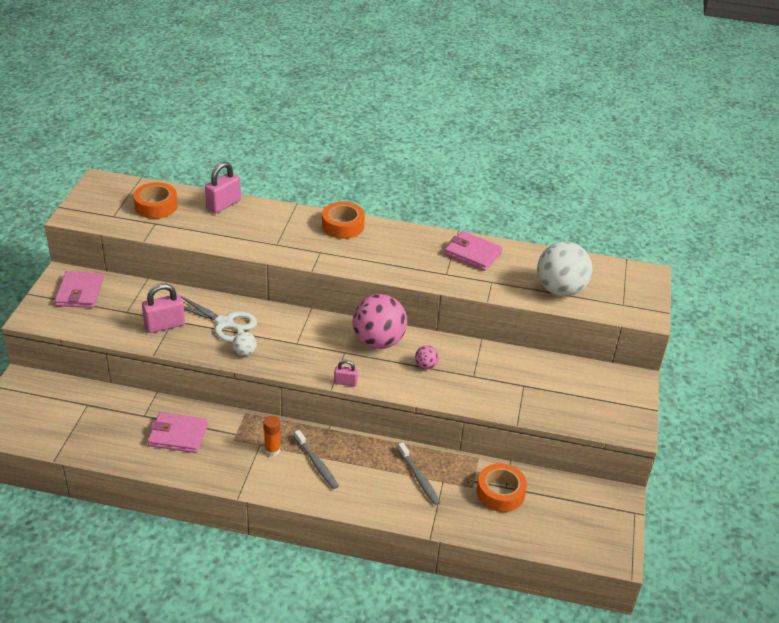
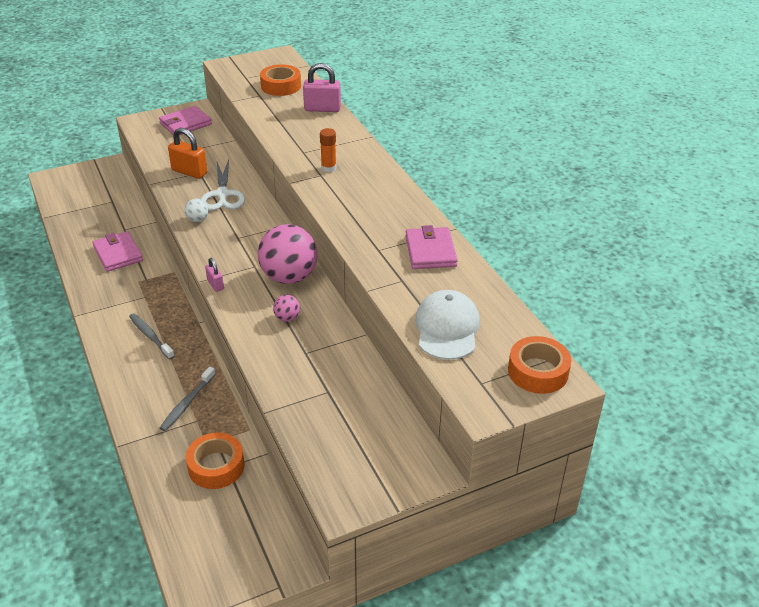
camera: 55 degrees right, 0 degrees up
pink padlock [142,284,185,333] -> orange padlock [168,128,207,179]
orange glue stick [263,416,280,457] -> orange glue stick moved to [320,128,337,172]
grey toothbrush [294,430,339,489] -> grey toothbrush turned 120 degrees clockwise [129,313,175,360]
orange tape [322,202,365,239] -> orange tape moved to [508,336,572,394]
white ball [537,242,593,296] -> white cap [415,290,480,360]

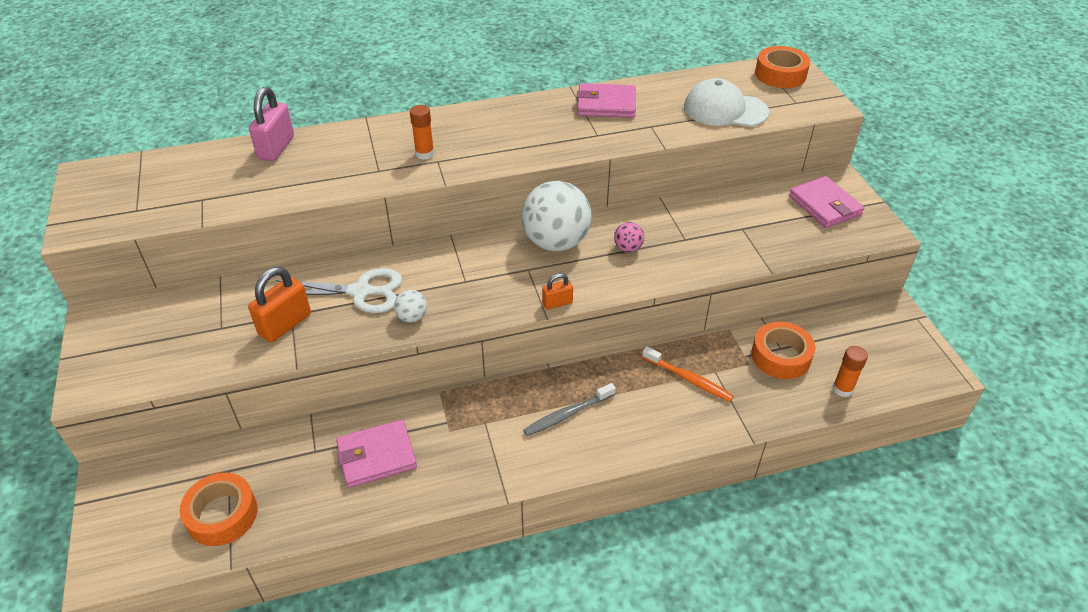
camera: 80 degrees left, 5 degrees up
pink wallet [159,106,212,135] -> pink wallet moved to [789,176,864,228]
grey toothbrush [160,366,216,431] -> orange toothbrush [642,346,734,402]
pink padlock [205,258,224,292] -> orange padlock [542,273,573,310]
pink ball [258,224,318,284] -> white ball [521,181,592,251]
orange tape [260,64,301,96] -> orange tape moved to [180,473,257,546]
none -> orange glue stick [833,346,868,397]

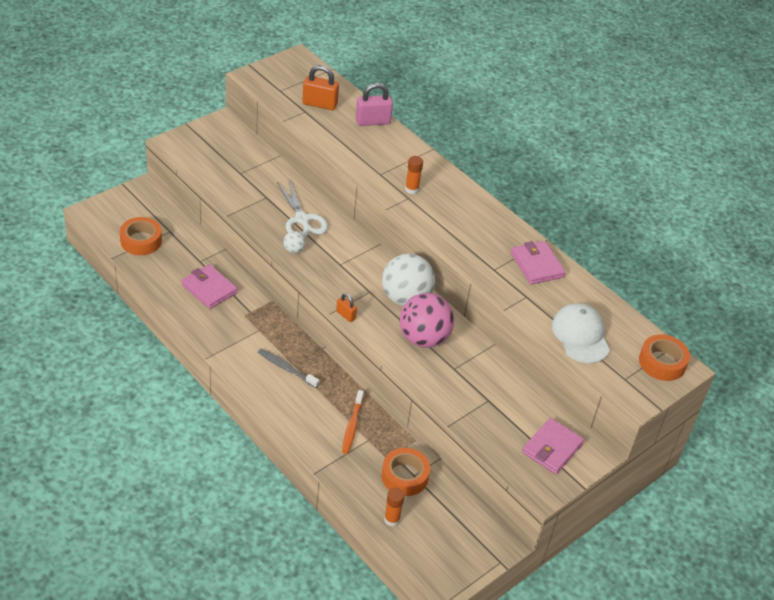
camera: 60 degrees right, 0 degrees up
orange padlock [248,267,311,342] -> orange padlock moved to [302,65,339,110]
pink ball [614,222,644,252] -> pink ball [399,293,454,348], size x2.31

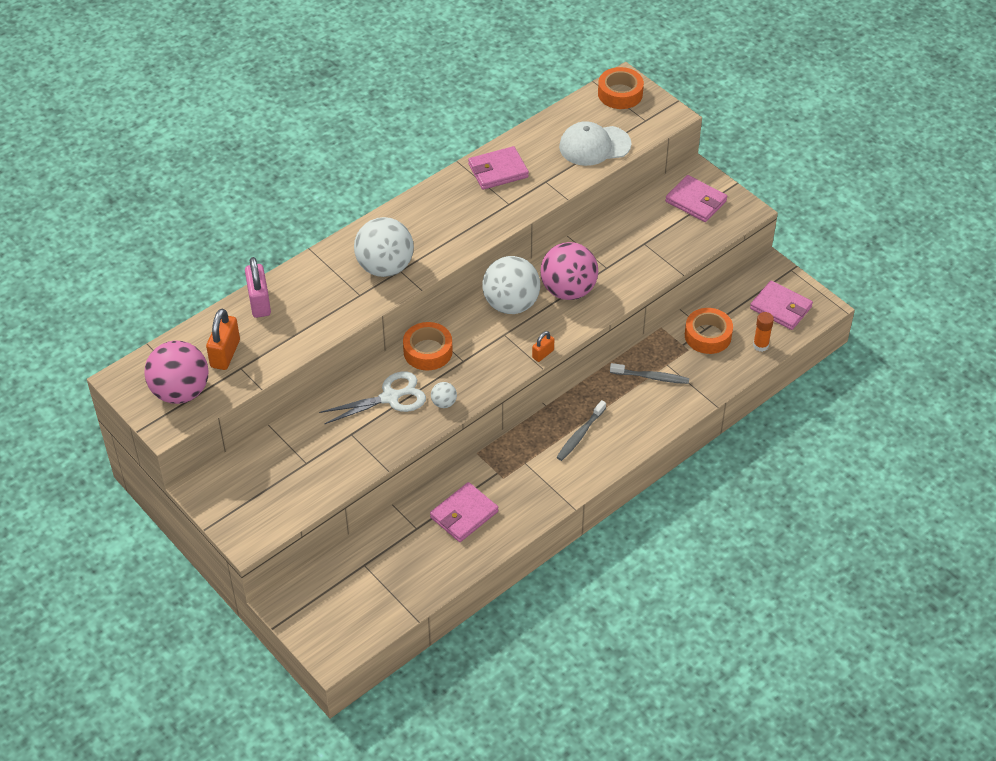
camera: 85 degrees left, 5 degrees up
orange tape [120,217,162,255] -> orange tape moved to [403,322,453,371]
orange toothbrush [342,390,364,454] -> grey toothbrush [610,363,689,384]
orange glue stick [405,156,423,194] -> white ball [354,217,414,277]
none -> pink ball [144,340,209,404]
none -> pink wallet [750,280,813,330]

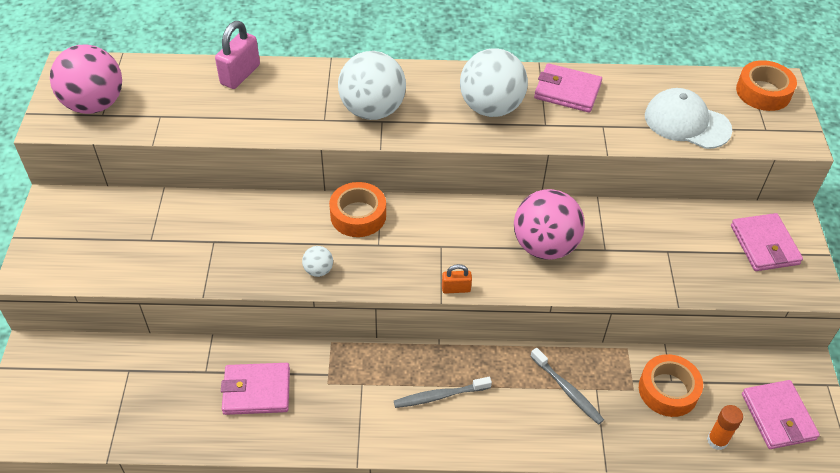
camera: 40 degrees right, 0 degrees up
orange padlock [206,309,240,370] -> none
white scissors [319,371,426,424] -> none
white ball [482,256,540,314] -> white ball moved to [460,48,528,117]

